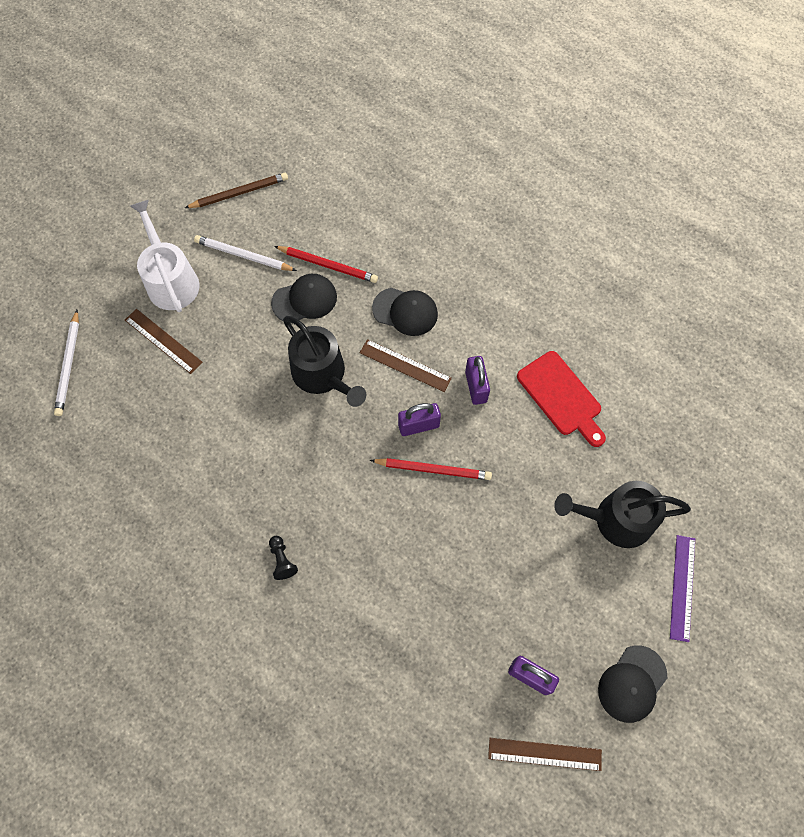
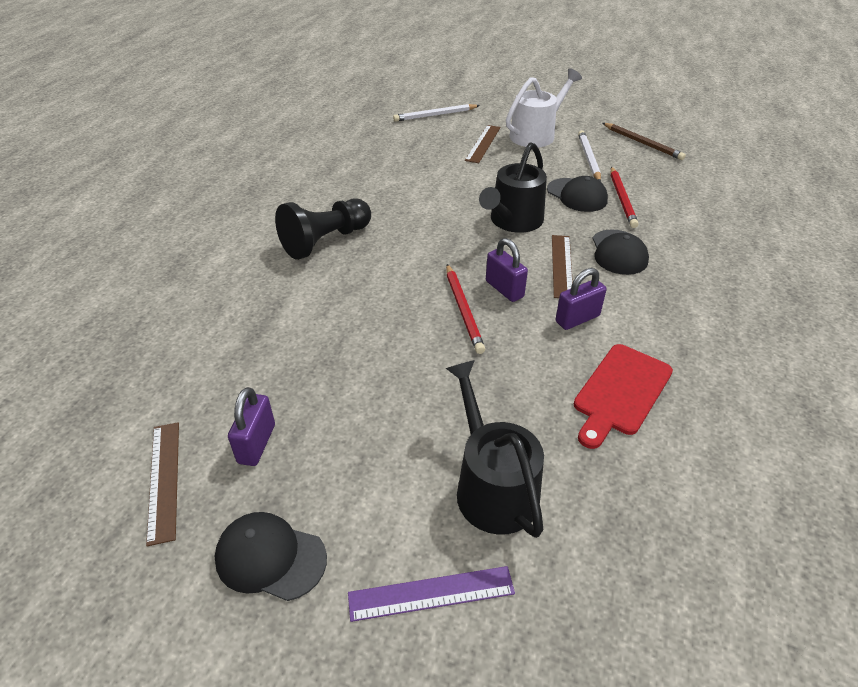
camera: 70 degrees right, 25 degrees down
black pawn [269,536,298,580] -> black pawn [275,198,371,260], size x2.31

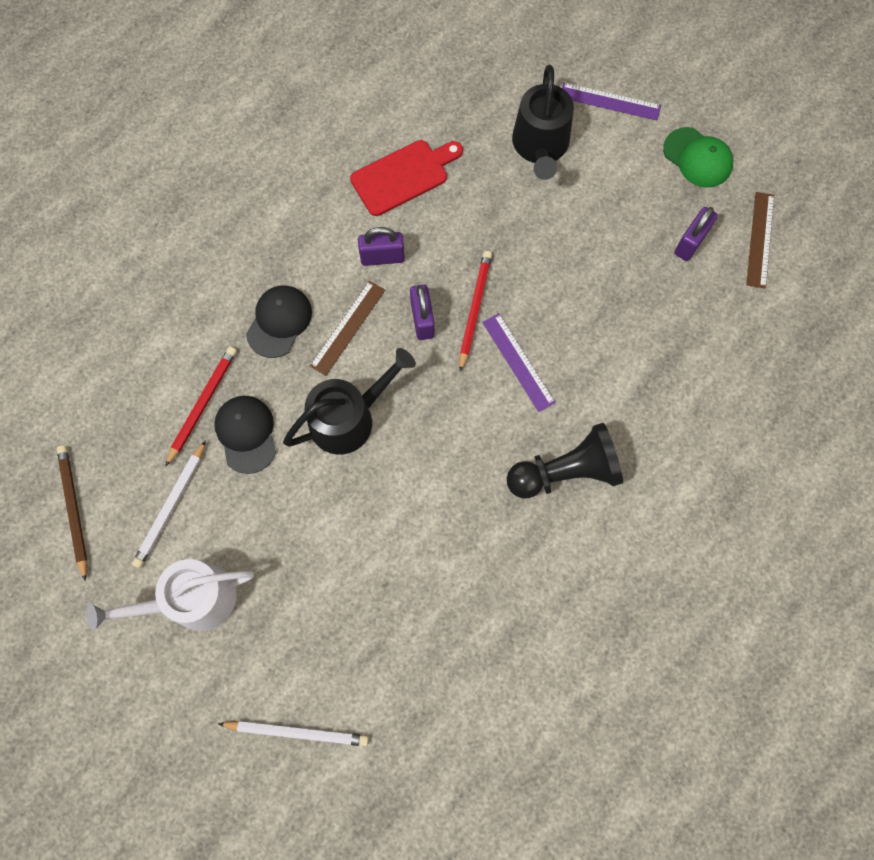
camera: 155 degrees left, 30 degrees up
black cap [215,512,327,601] -> green cap [663,127,733,188]
brown ruler [465,125,501,163] -> none
none -> purple ruler [482,313,556,412]

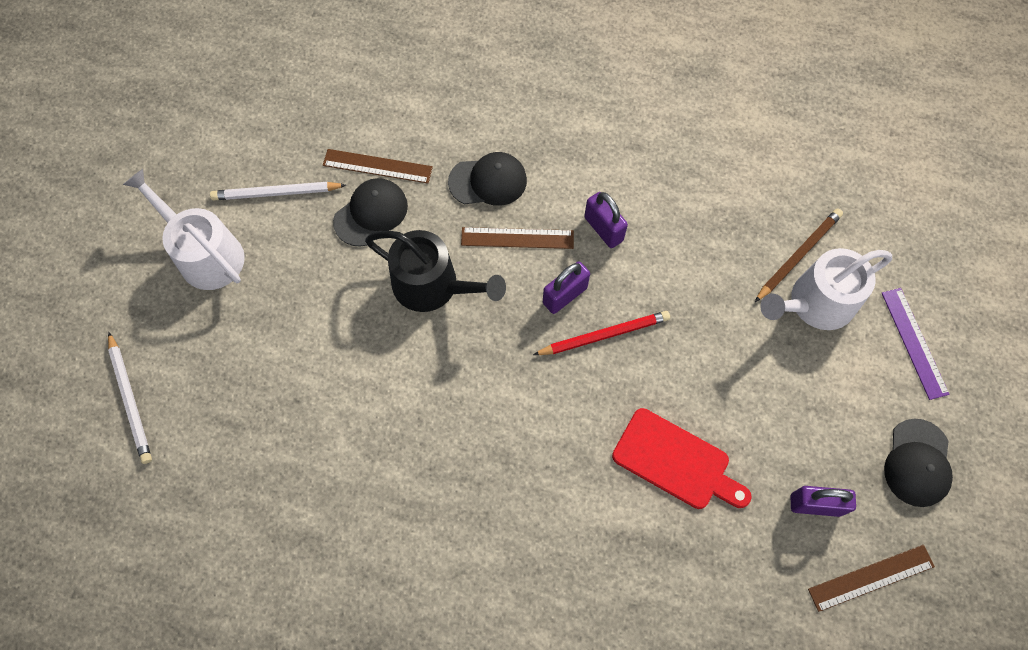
camera: 60 degrees right, 5 degrees down
brown pencil [57,445,87,581] -> brown pencil moved to [755,208,843,302]
red pencil [165,347,237,467] -> brown ruler [323,149,433,183]
red cutting board [350,140,463,216] -> red cutting board moved to [612,408,752,509]
purple ruler [482,313,556,412] -> none
black pawn [506,423,623,498] -> none
black watering can [512,65,574,180] -> white watering can [760,248,892,330]
green cap [663,127,733,188] -> black cap [884,418,953,507]

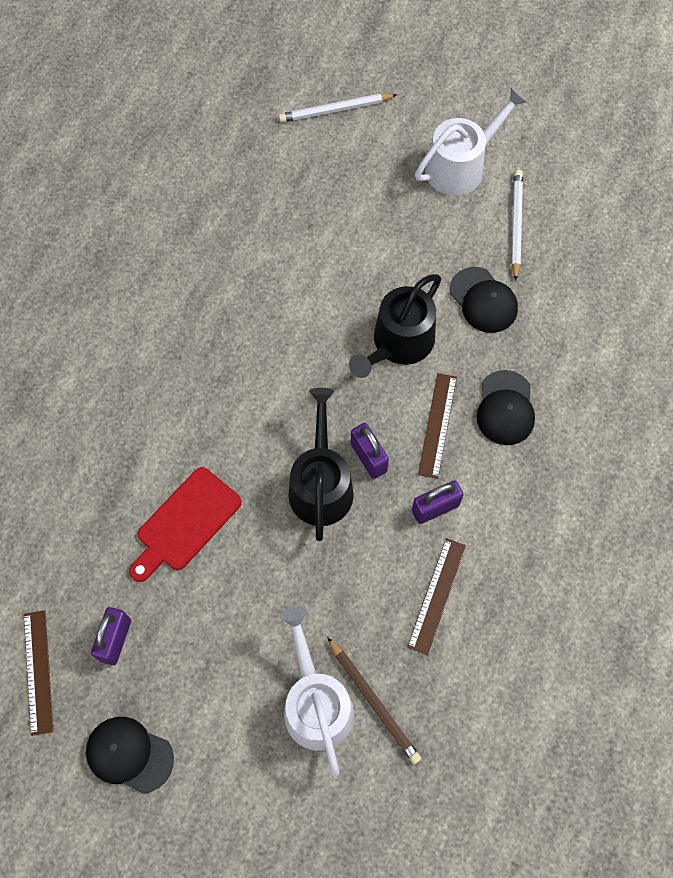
camera: 100 degrees right, 0 degrees up
brown ruler [323,149,433,183] -> brown ruler moved to [407,538,466,655]
red pencil [533,311,670,355] -> black watering can [288,388,354,541]
purple ruler [882,288,949,400] -> none

